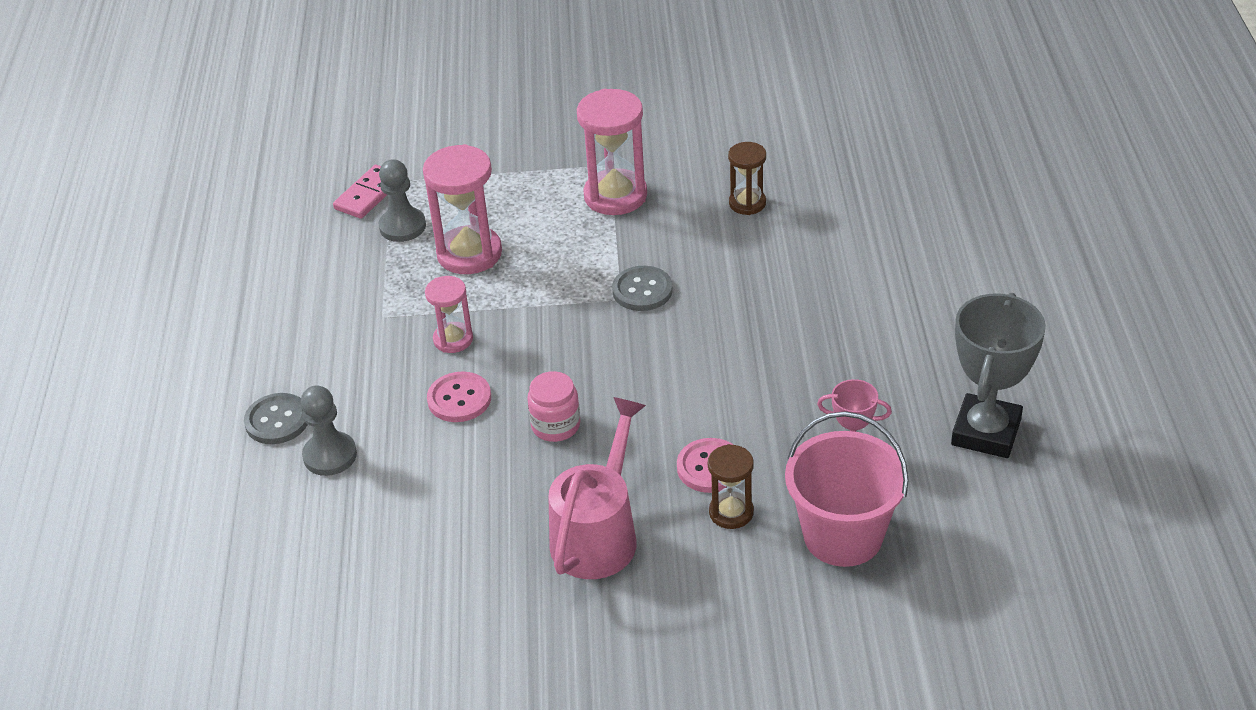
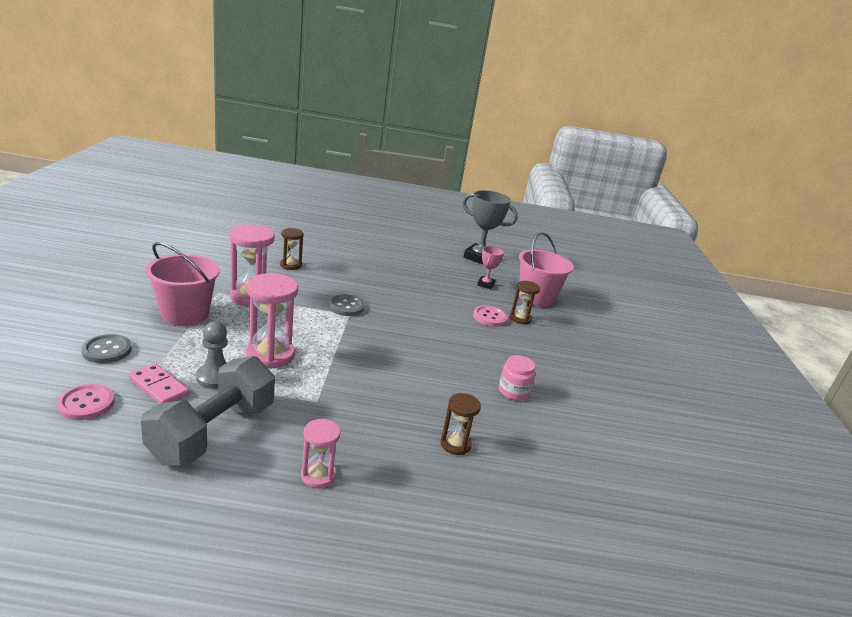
camera: 90 degrees left, 15 degrees down
grey button [244,393,308,444] -> grey button moved to [81,334,132,363]
grey pawn [300,385,357,476] -> brown hourglass [441,393,481,455]
pink hourglass [425,276,473,353] -> pink hourglass moved to [301,419,340,488]
pink button [427,372,491,422] -> pink button moved to [57,384,115,420]
pink jar [527,371,580,442] -> pink jar moved to [499,355,535,401]
pink watering can [549,397,646,579] -> none
none -> grey dumbbell [141,356,275,465]
none -> pink bucket [145,242,220,326]

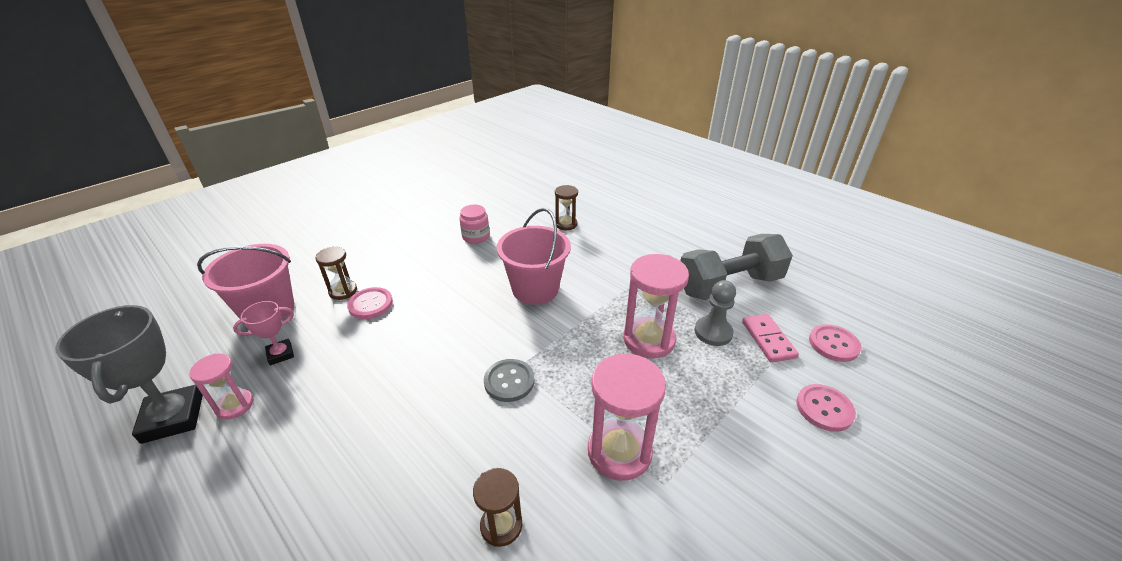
camera: 135 degrees left, 10 degrees up
grey button [81,334,132,363] -> pink button [796,384,856,432]
pink bucket [145,242,220,326] -> pink bucket moved to [497,208,571,305]
pink hourglass [301,419,340,488] -> pink hourglass moved to [189,353,253,420]

